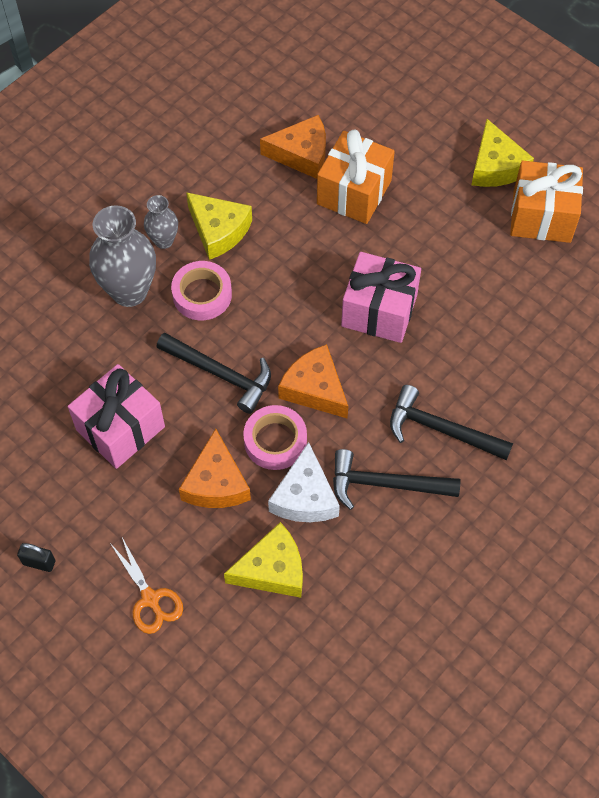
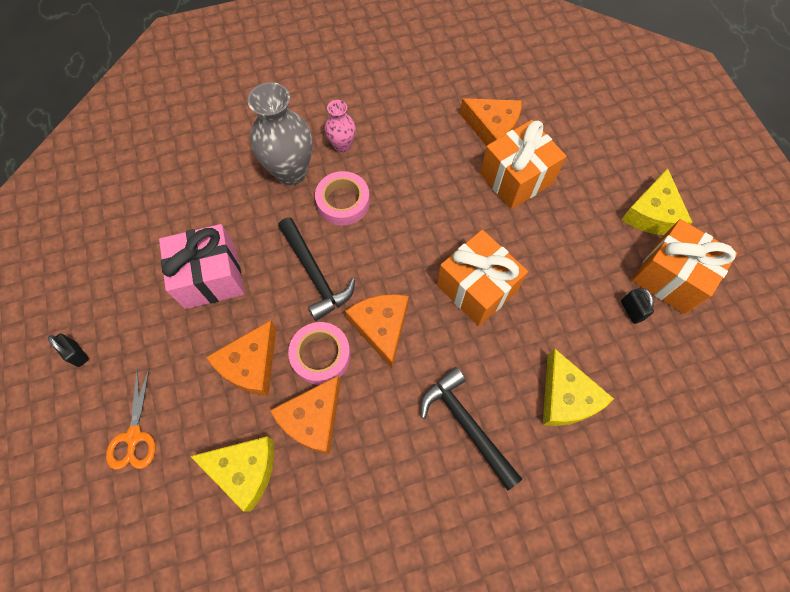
camera: 30 degrees right, 5 degrees up
grey vase [144,195,178,249] -> pink vase [325,100,356,153]
yellow cheese [186,192,252,260] -> yellow cheese moved to [543,349,614,426]
white cheese [268,442,340,522] -> orange cheese [270,376,341,454]
black hammer [333,449,460,510] -> none
pink gift [341,252,421,343] -> orange gift [437,230,528,326]
none -> black padlock [621,288,654,324]

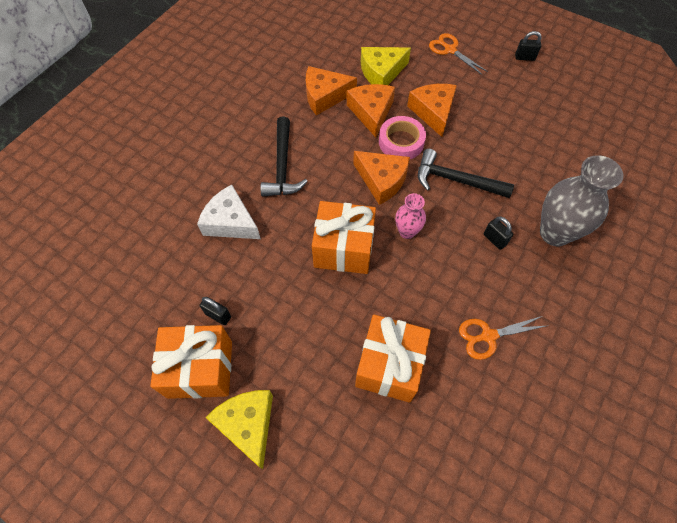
camera: 140 degrees right, 5 degrees down
pink gift [159,224,244,309] -> none
pink tape [315,171,370,226] -> black padlock [484,216,513,250]
pink vase [325,100,356,153] -> pink vase moved to [395,193,426,239]
black hammer [420,367,522,490] -> black hammer turned 75 degrees clockwise [260,117,308,197]
orange cheese [460,98,522,146] -> orange cheese moved to [306,66,357,115]
yellow cheese [543,349,614,426] -> white cheese [197,185,261,239]
none -> orange scissors [459,316,546,360]

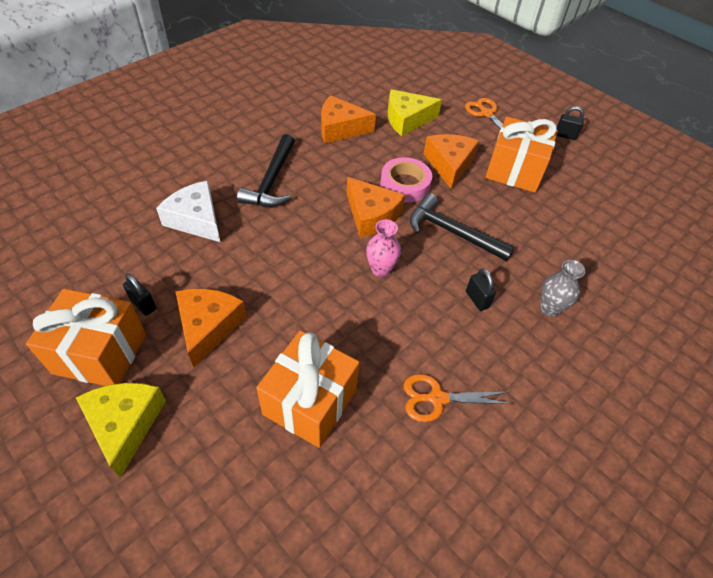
camera: 10 degrees right, 10 degrees down
orange gift [312,201,376,274] -> orange gift moved to [485,116,558,193]
orange cheese [347,84,395,137] -> orange cheese moved to [175,289,247,367]
grey vase [540,155,623,246] -> grey vase [540,260,586,317], size x0.54

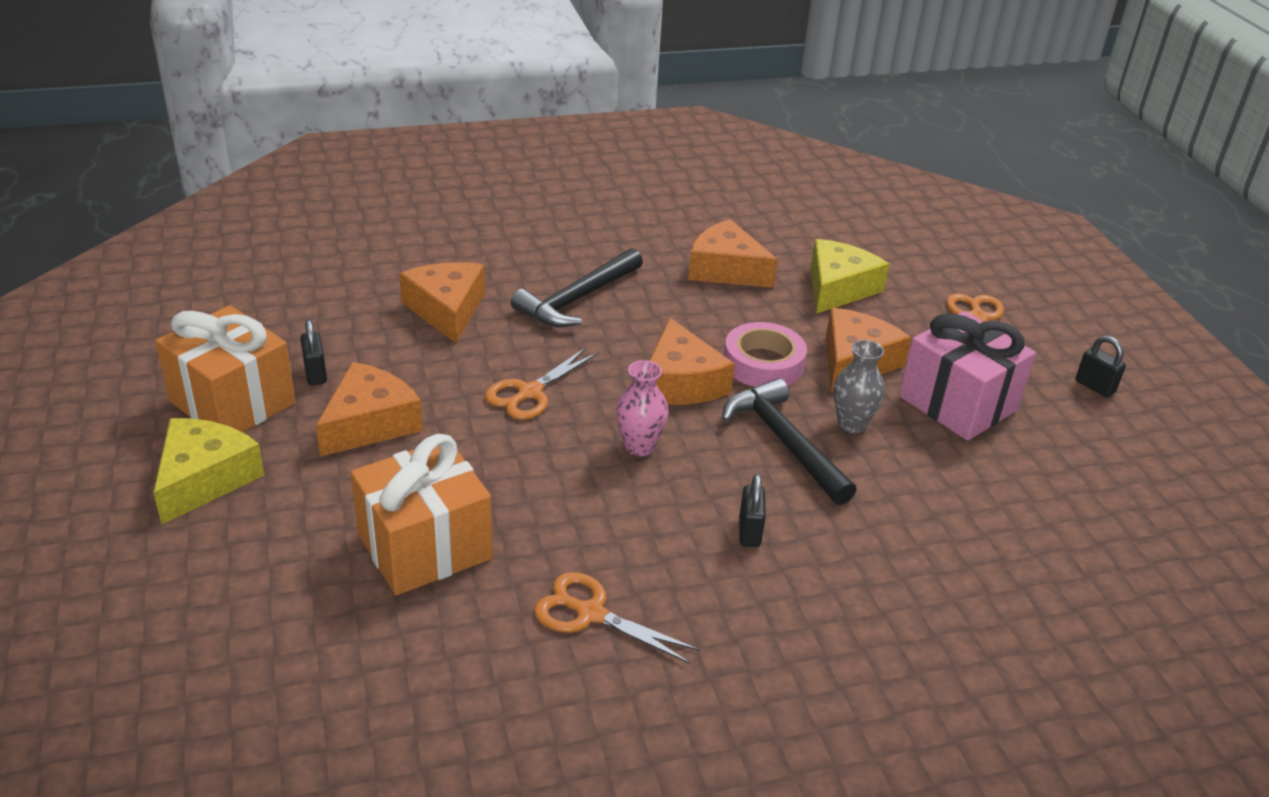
camera: 30 degrees right, 15 degrees down
white cheese [156,181,220,242] -> orange cheese [399,262,485,343]
yellow cheese [387,89,442,136] -> yellow cheese turned 105 degrees clockwise [811,239,889,314]
orange gift [485,116,558,193] -> pink gift [899,311,1036,441]
grey vase [540,260,586,317] -> grey vase moved to [834,340,885,433]
none -> orange scissors [485,347,598,420]

